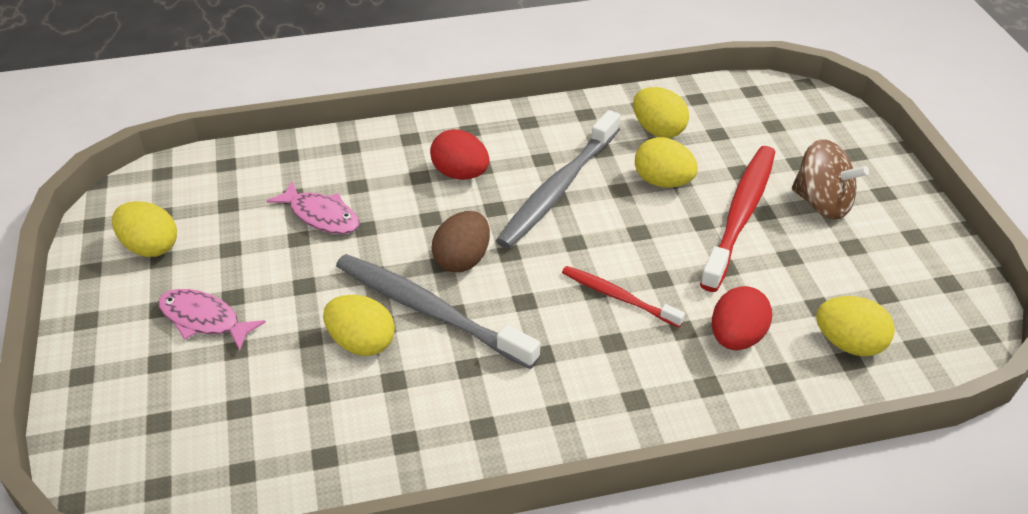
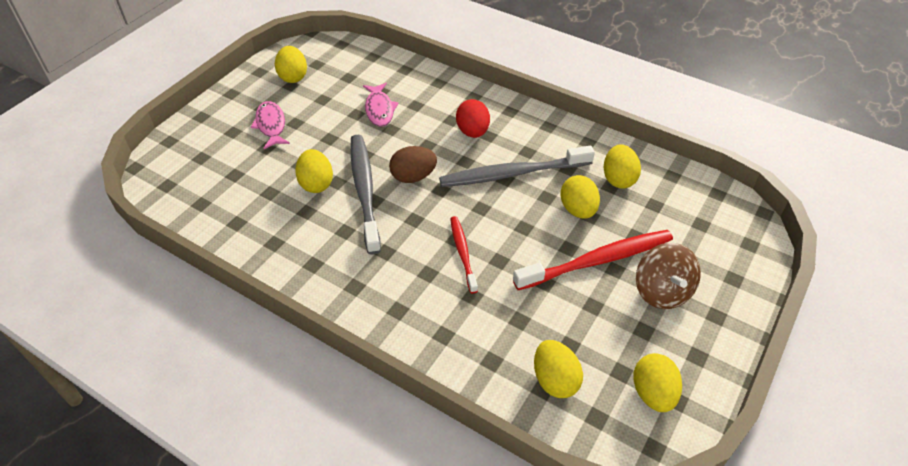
camera: 45 degrees right, 5 degrees up
red egg [712,286,772,350] -> none
none -> yellow egg [633,353,682,412]

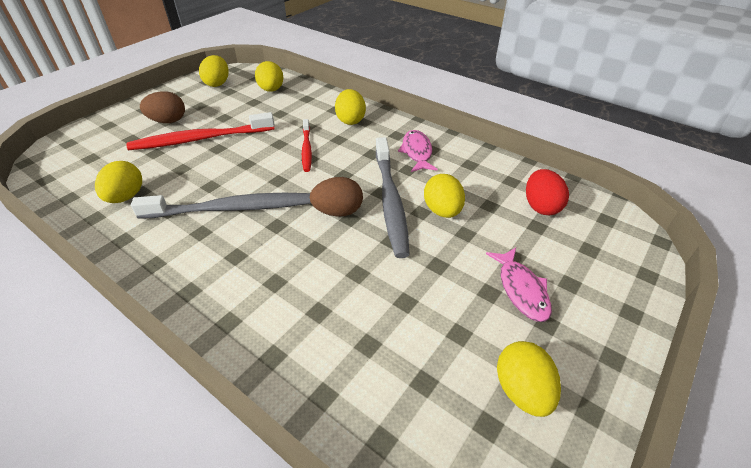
camera: 175 degrees left, 5 degrees down
pink fish [363,83,399,127] -> pink fish moved to [398,130,438,172]
red egg [456,99,490,138] -> red egg moved to [526,169,569,215]
yellow egg [560,175,600,219] -> yellow egg moved to [335,89,366,125]
brown spinning top [636,243,701,309] -> brown egg [140,91,185,123]

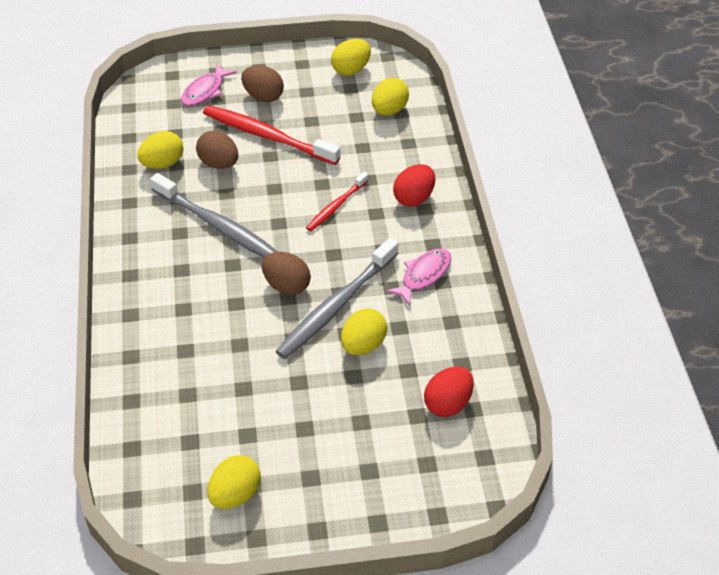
camera: 45 degrees right, 5 degrees up
yellow egg [335,89,366,125] -> red egg [393,164,435,207]
pink fish [486,248,552,322] -> pink fish moved to [181,63,237,107]
none -> brown egg [196,130,238,169]

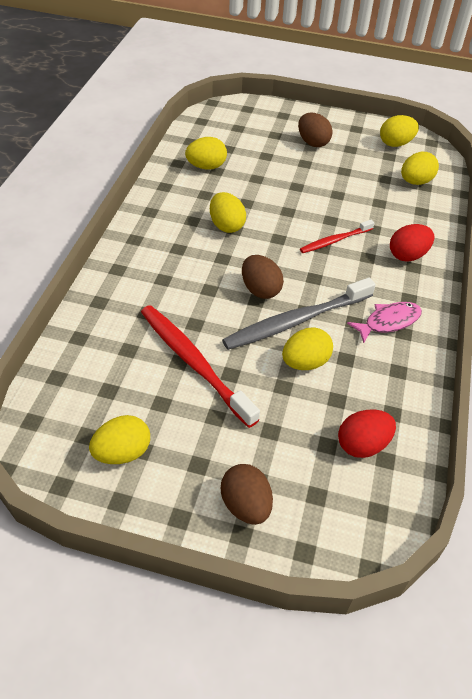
camera: 20 degrees right, 0 degrees up
grey toothbrush [150,173,278,258] -> yellow egg [210,192,246,233]
pink fish [181,63,237,107] -> none
brown egg [196,130,238,169] -> brown egg moved to [221,464,273,525]
red toothbrush [203,105,340,165] -> red toothbrush moved to [141,305,260,428]

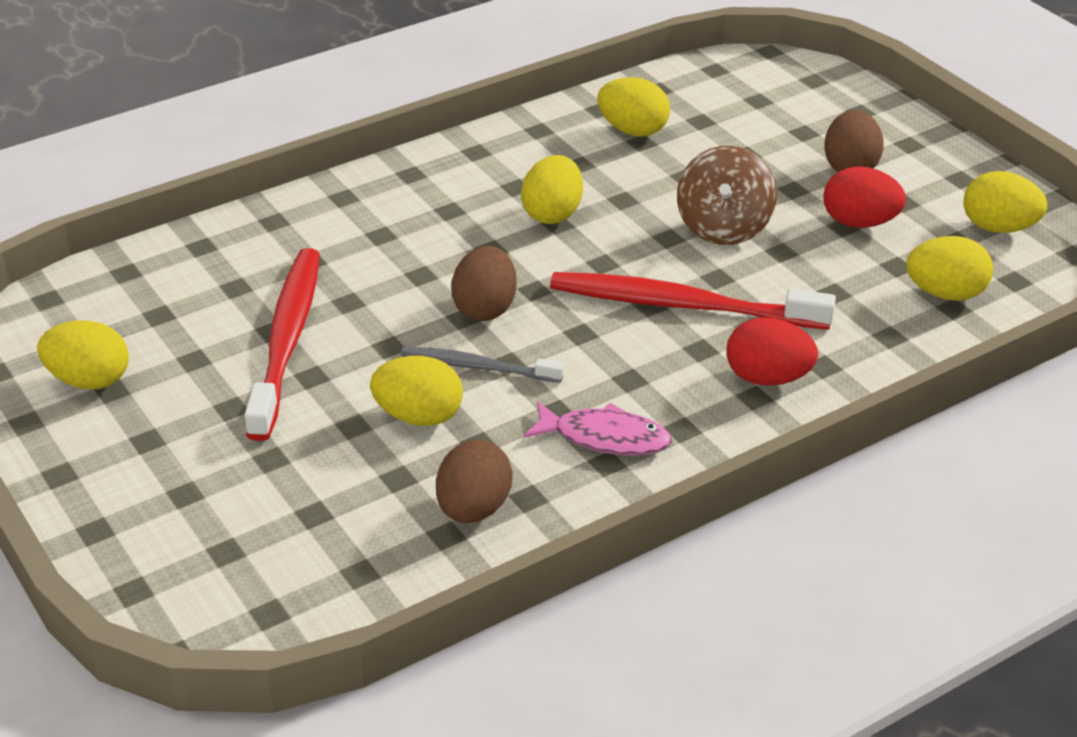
camera: 45 degrees right, 10 degrees down
brown egg [221,464,273,525] -> brown egg moved to [436,440,513,523]
grey toothbrush [222,277,376,350] -> grey toothbrush [401,346,564,383], size x0.56
red toothbrush [300,219,375,253] -> red toothbrush [550,272,836,330], size x1.78
red egg [338,409,396,458] -> red egg moved to [824,166,906,228]
none -> brown spinning top [677,146,777,245]

